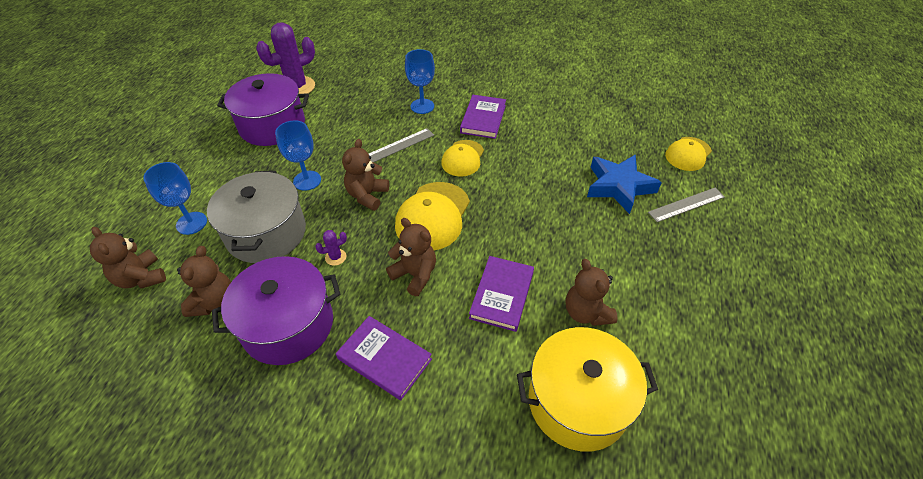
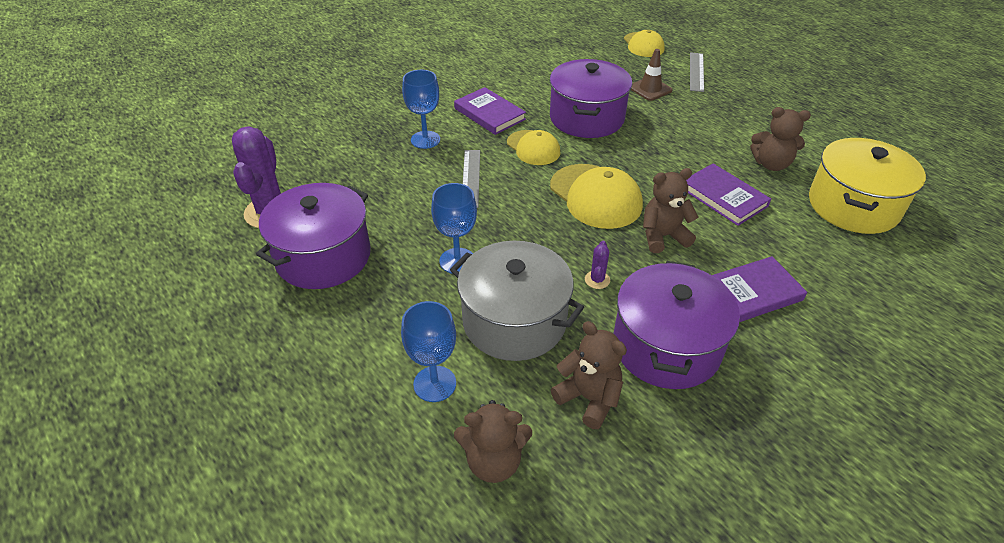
camera: 55 degrees left, 5 degrees down
brown teddy bear [342,139,389,211] -> none
blue star [587,154,662,214] -> brown traffic cone [631,49,673,101]
none -> purple pot [550,59,632,138]

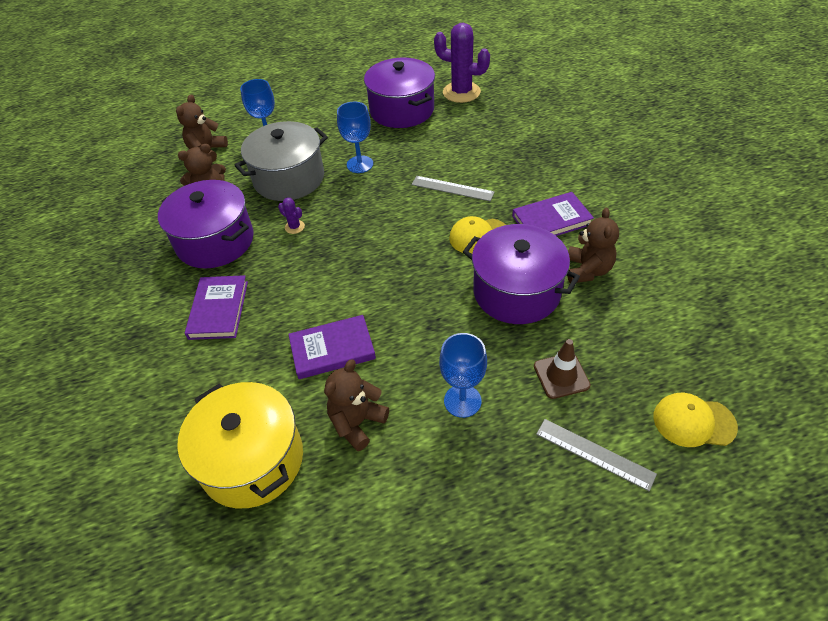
camera: 115 degrees right, 5 degrees up
blue goblet [402,70,440,149] -> blue goblet moved to [439,333,487,418]
yellow cap [550,164,643,229] -> none
brown teddy bear [643,168,698,253] -> brown teddy bear moved to [568,208,619,283]

